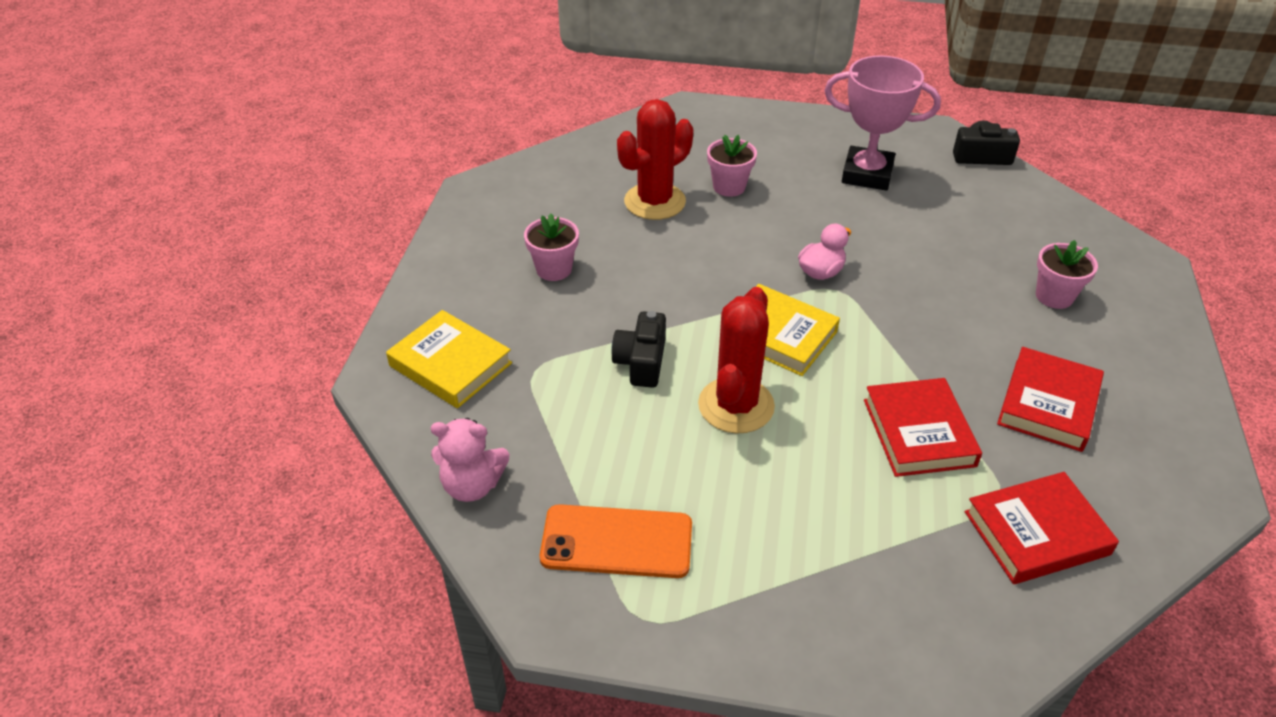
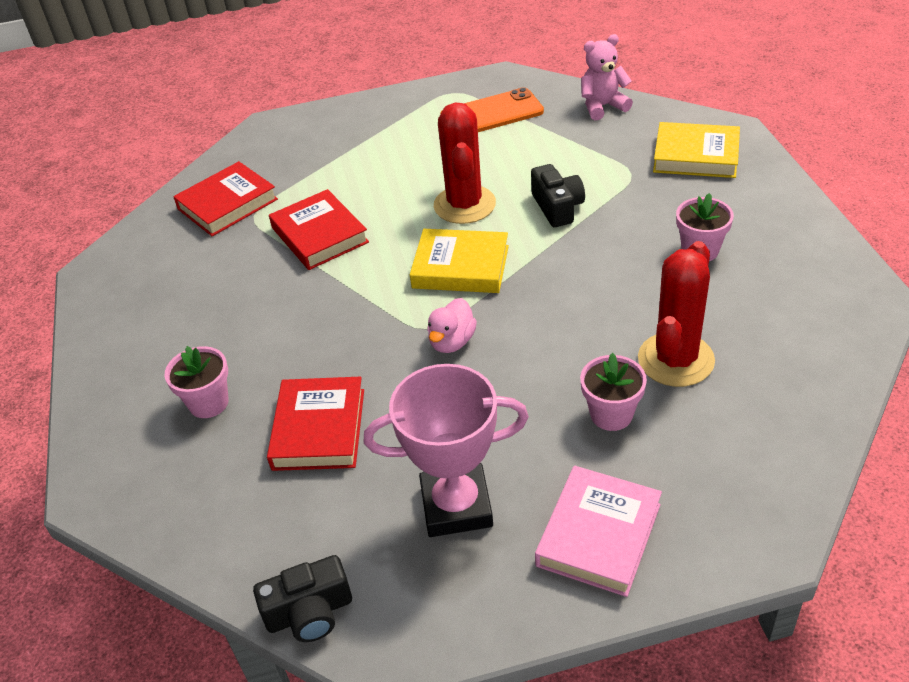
camera: 160 degrees right, 0 degrees up
red book [997,347,1104,452] -> red book moved to [267,377,364,471]
none -> pink book [535,466,662,597]

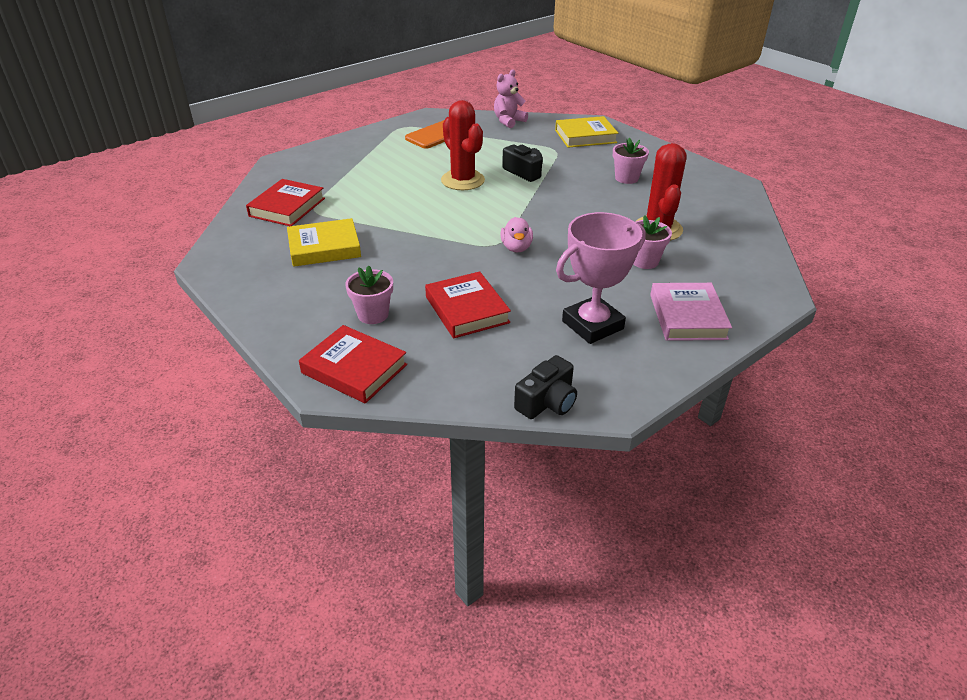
camera: 30 degrees left, 5 degrees down
red book [269,189,369,270] -> red book moved to [299,325,407,404]
yellow book [410,229,509,293] -> yellow book moved to [287,218,361,267]

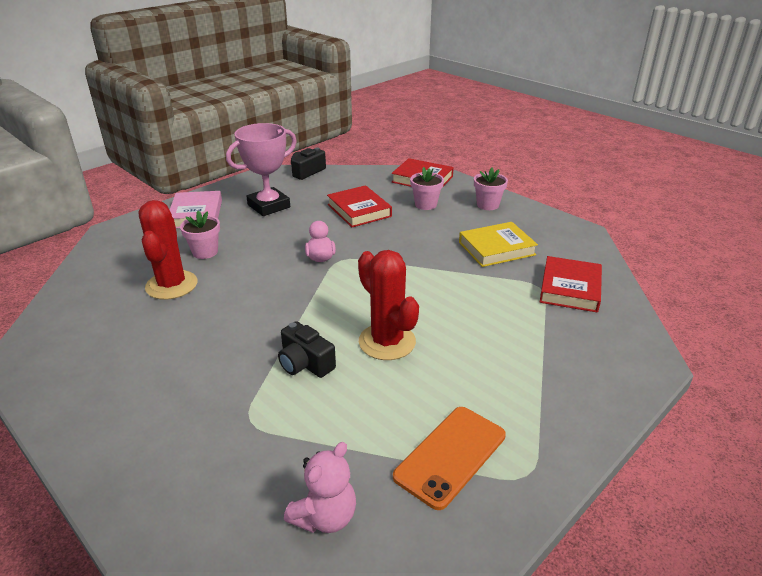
camera: 175 degrees right, 5 degrees down
yellow book [555,116,618,148] -> none
pink flower pot [613,138,649,184] -> pink flower pot moved to [474,167,508,210]

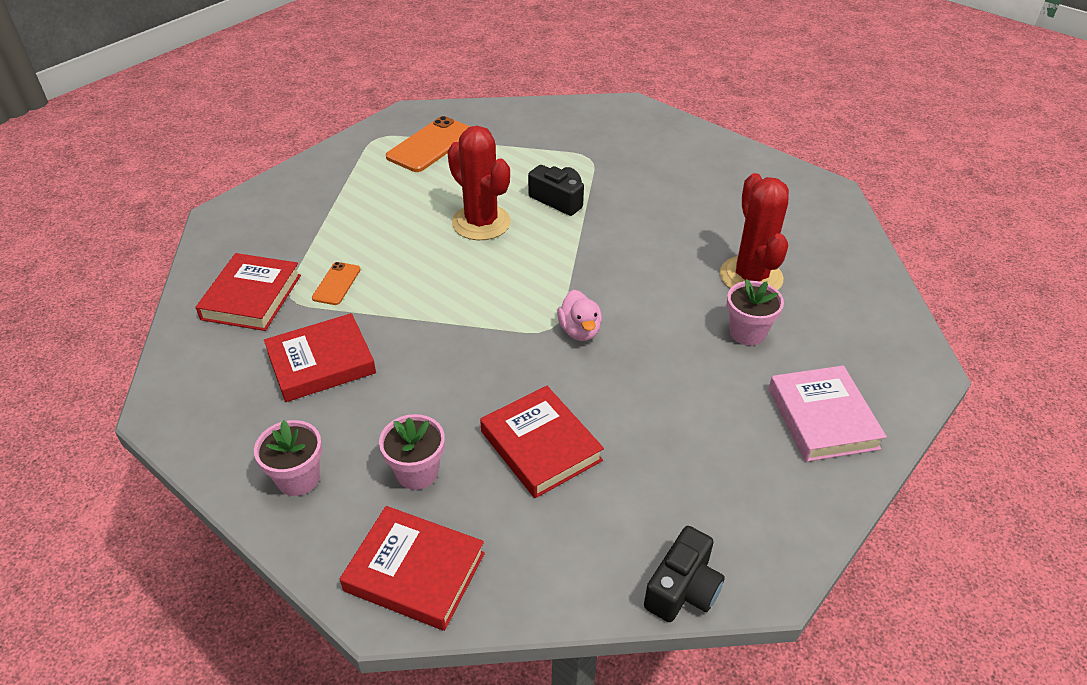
camera: 175 degrees right, 10 degrees up
pink trophy [226,123,297,216] -> none
pink teddy bear [284,442,356,533] -> none
yellow book [459,222,538,267] -> red book [264,313,376,402]
none -> orange phone [312,262,361,305]

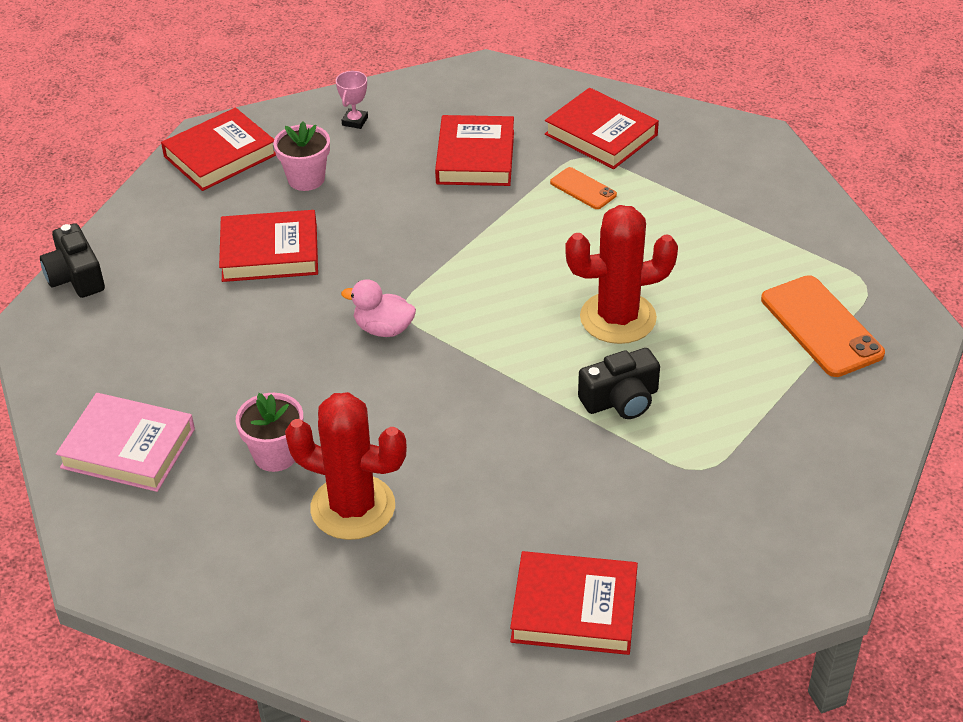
camera: 120 degrees right, 0 degrees up
pink flower pot [254,420,322,496] -> pink trophy [336,71,368,129]
none -> red book [510,551,638,655]

